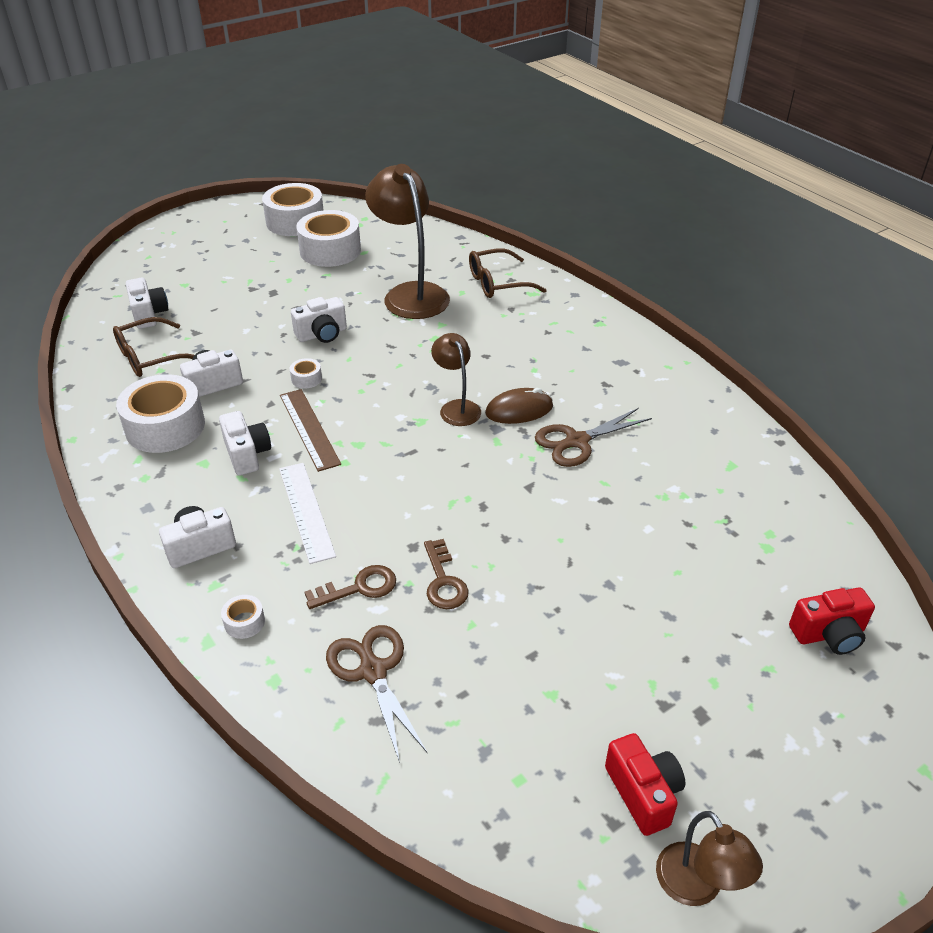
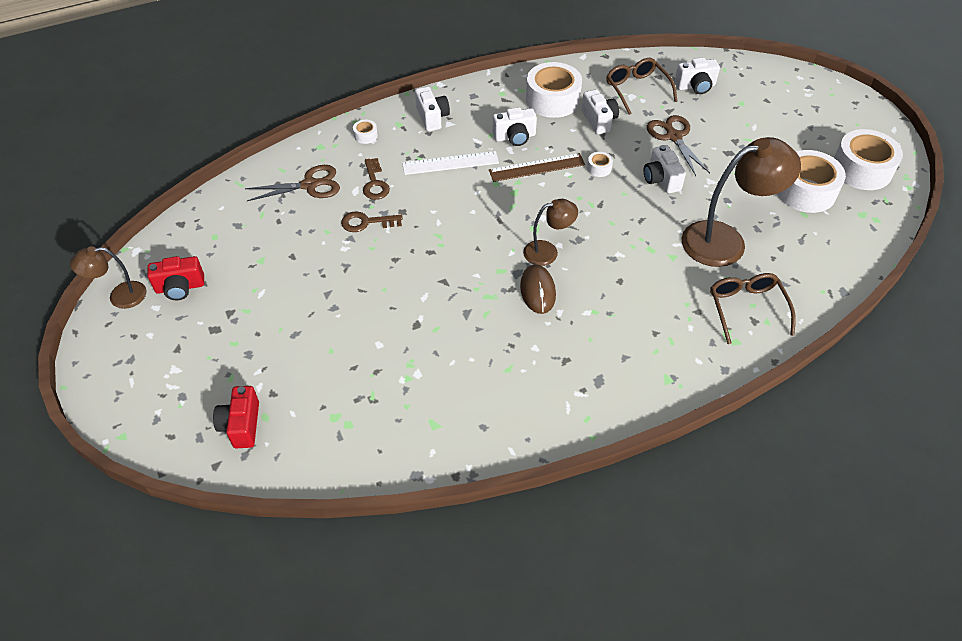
camera: 100 degrees right, 10 degrees up
brown scissors [535,408,652,467] -> brown scissors moved to [647,115,710,176]

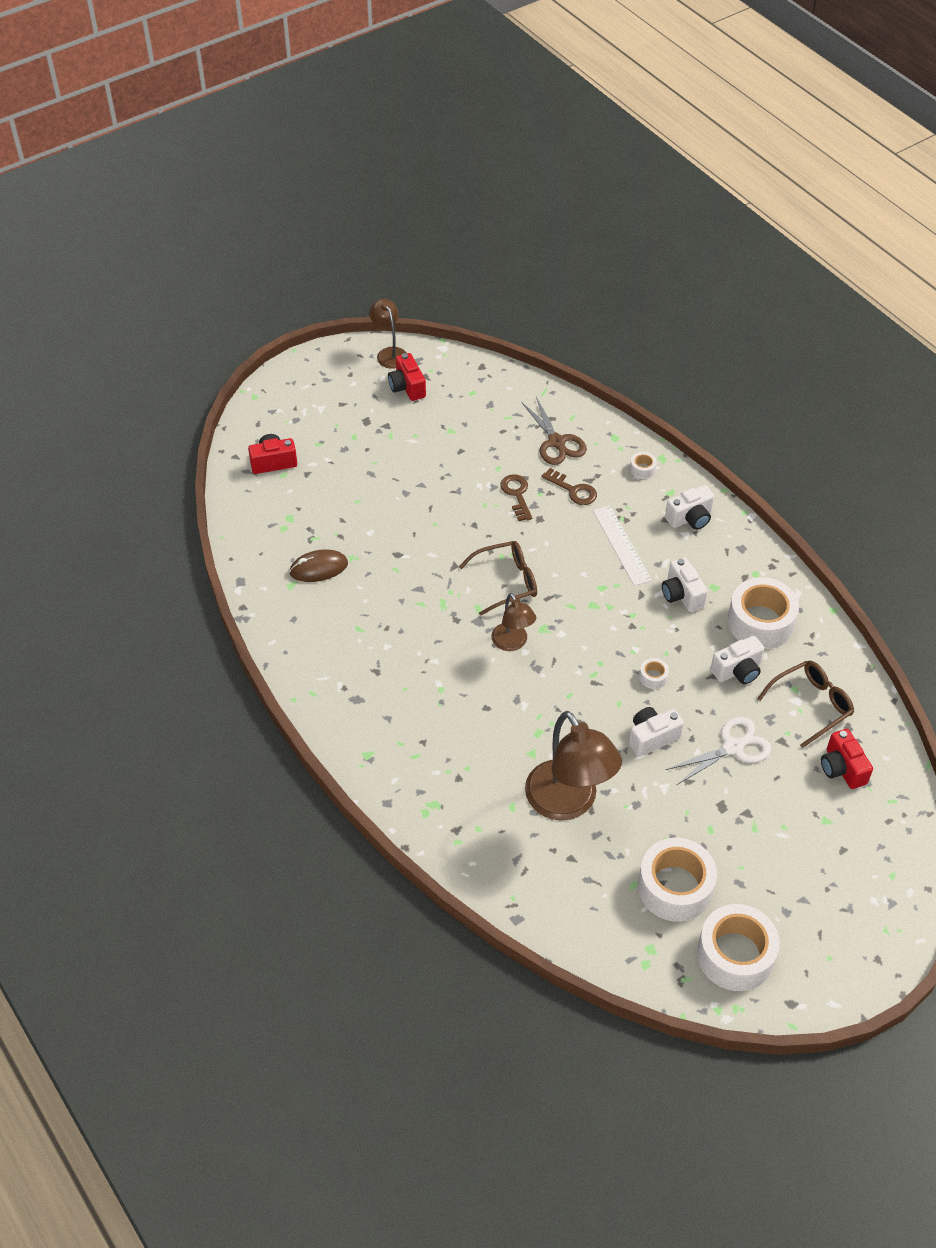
camera: 80 degrees right, 0 degrees up
brown key [363,158,390,200] -> brown key turned 120 degrees counterclockwise [541,468,597,505]
brown ruler [489,153,585,182] -> none
brown mouse [520,264,556,314] -> brown mouse moved to [289,549,348,582]
brown scissors [647,115,710,176] -> white scissors [666,717,772,785]
white camera [675,57,720,94] -> red camera [821,729,873,789]
brown glasses [710,273,796,344] -> brown glasses moved to [459,541,537,616]

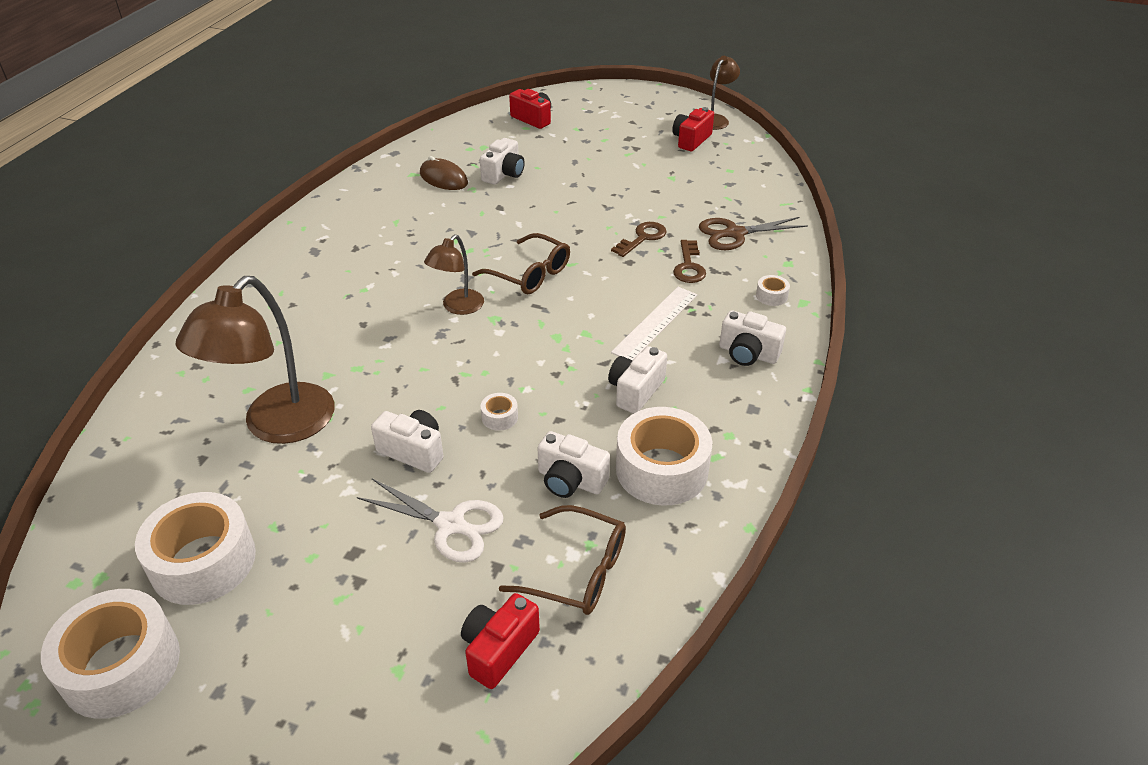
camera: 55 degrees right, 10 degrees down
brown scissors [521,397,587,465] -> brown scissors turned 45 degrees clockwise [699,217,808,250]
none -> white camera [480,138,525,185]

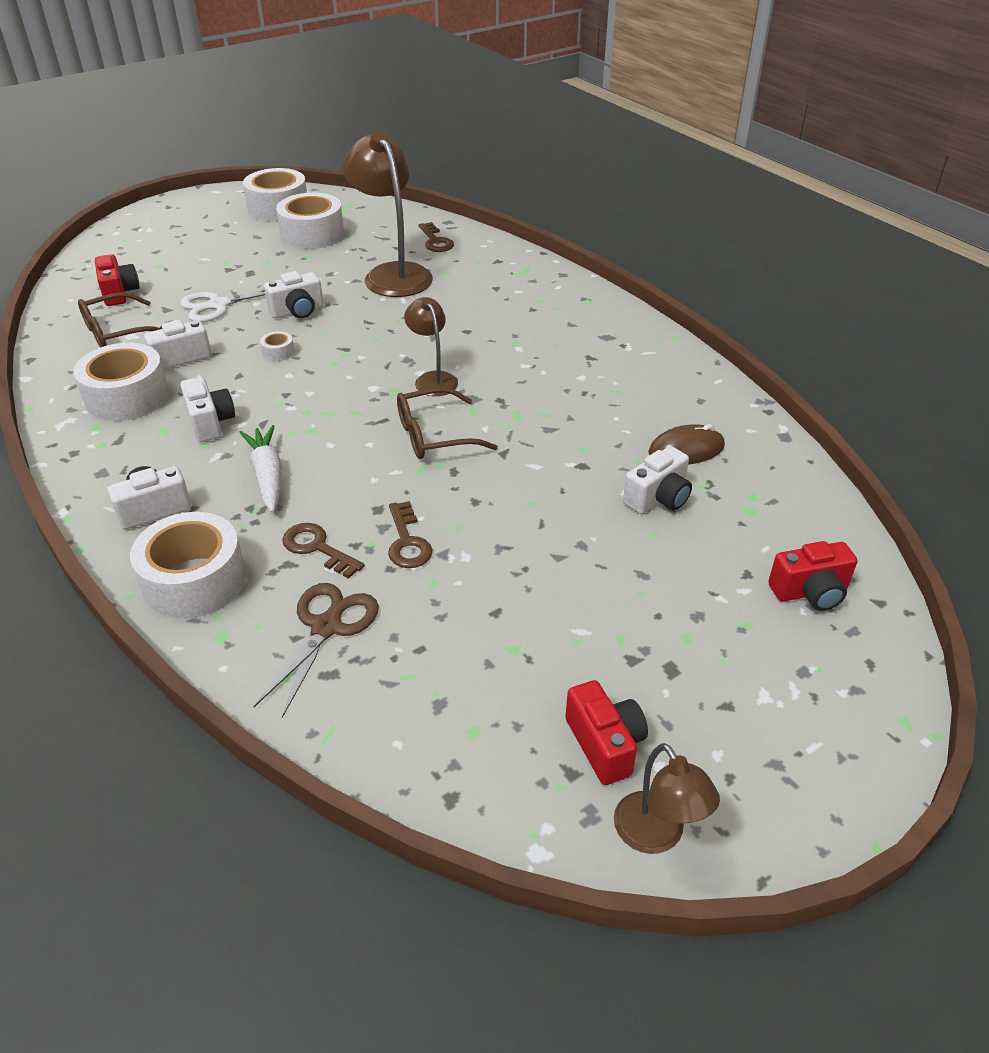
camera: 125 degrees right, 0 degrees up
white camera [480,138,525,185] -> white camera turned 105 degrees counterclockwise [623,446,692,514]
white ruler [611,287,698,360] -> white carrot [239,425,282,513]
white tape [756,275,790,306] -> white tape [130,512,246,619], size x2.39
none -> brown key [418,222,454,252]

